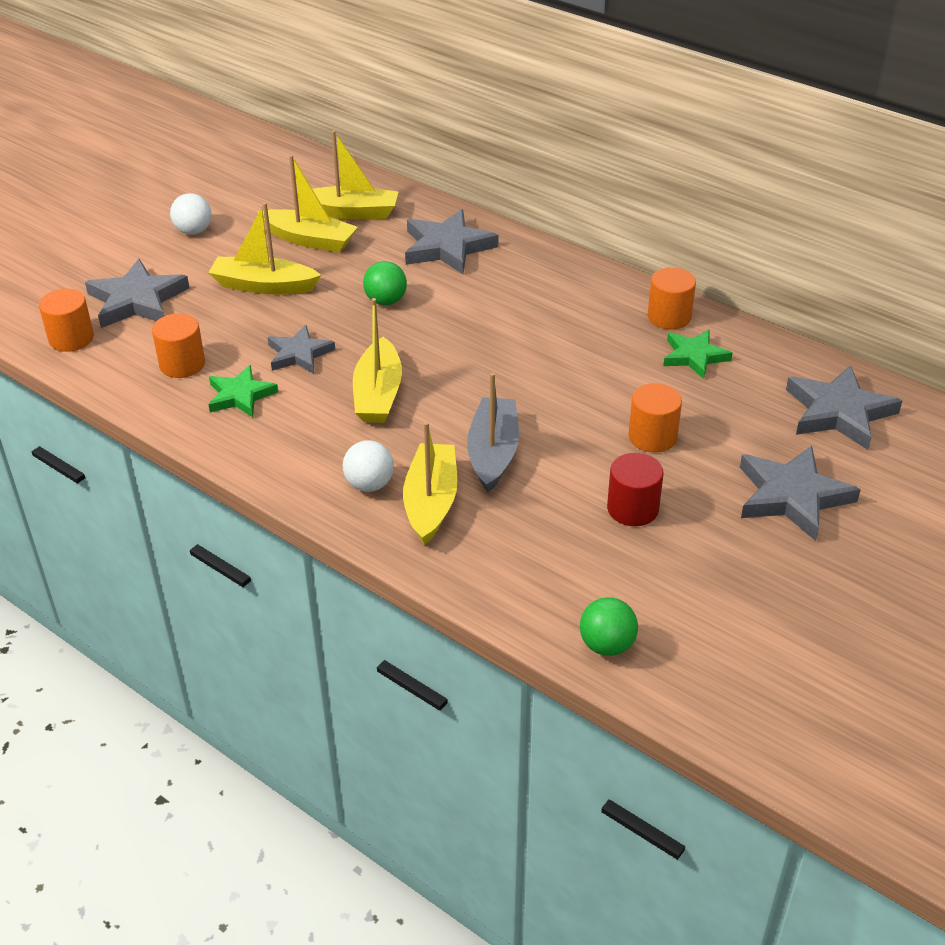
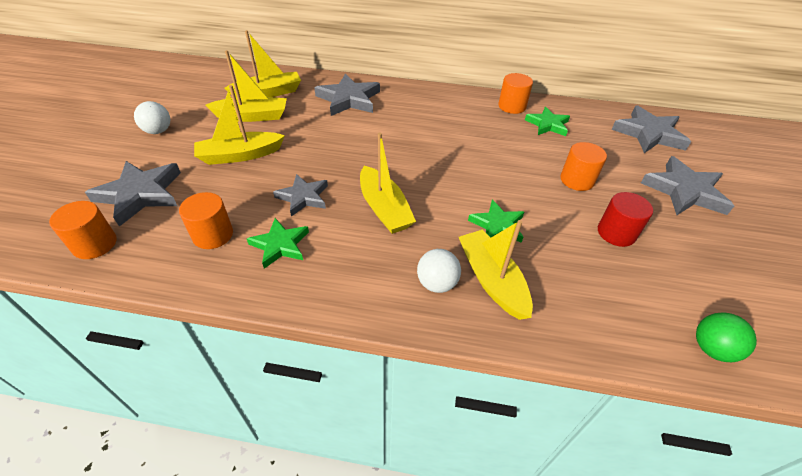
camera: 30 degrees left, 5 degrees up
green ball [363,261,407,305] -> none
grey boat [467,373,519,492] -> green star [468,200,524,243]

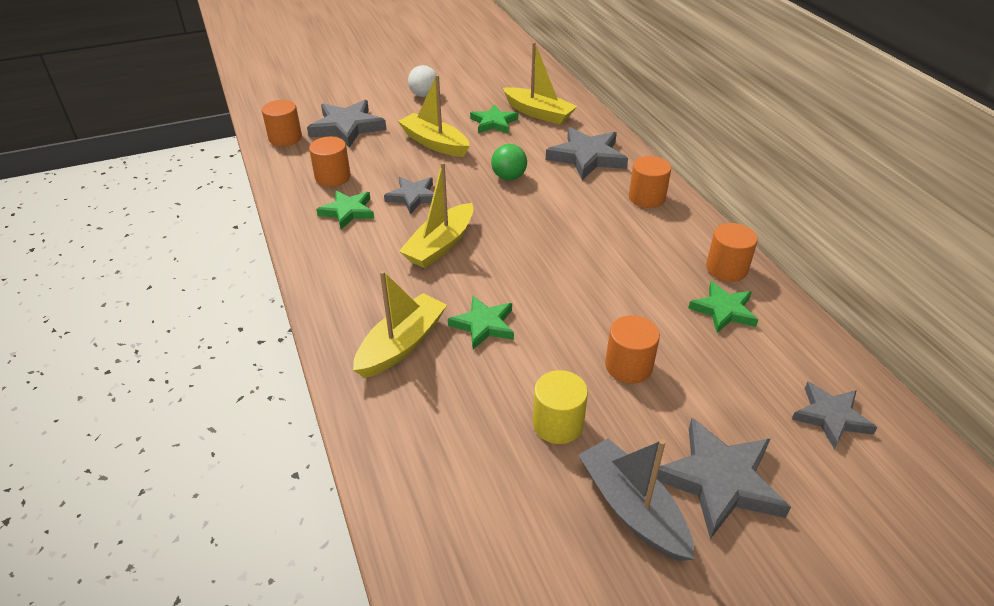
camera: 60 degrees right, 5 degrees down
yellow boat [205,50,287,122] -> green star [470,104,518,134]
white ball [417,249,461,293] -> none
red cylinder [598,192,653,247] -> yellow cylinder [533,370,588,444]
grey star [611,105,691,153] -> grey star [792,382,878,449], size x0.64
green ball [696,312,757,362] -> green ball moved to [491,144,527,180]
none -> grey boat [579,438,695,561]
none -> orange cylinder [629,156,671,208]

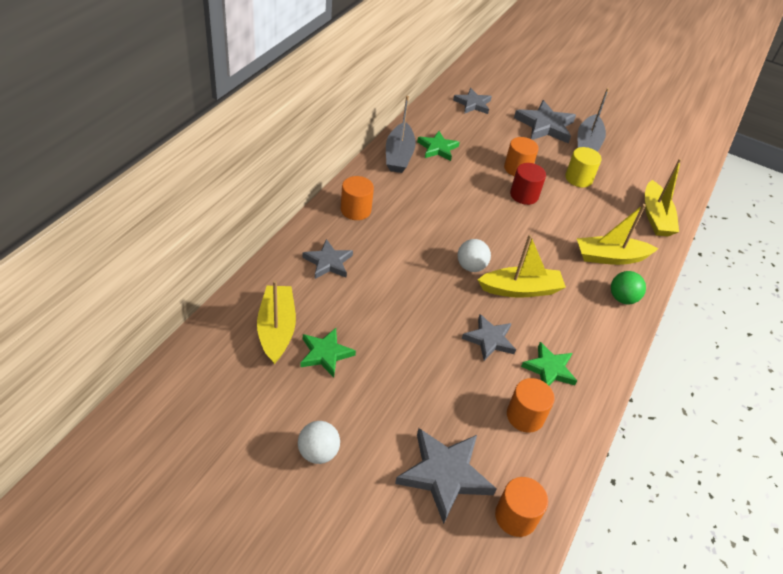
camera: 135 degrees left, 5 degrees up
yellow boat [398,75,470,157] -> yellow boat moved to [645,159,681,237]
green star [448,296,514,350] -> none
green ball [491,144,527,180] -> green ball moved to [611,271,646,304]
grey star [546,127,628,180] -> grey star [303,239,353,279], size x0.64
orange cylinder [706,223,758,282] -> grey boat [386,96,416,173]
none -> white ball [457,239,491,272]
none -> red cylinder [510,163,546,205]

